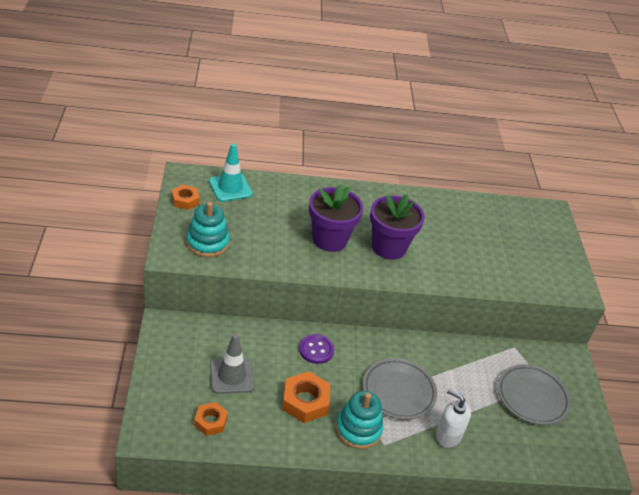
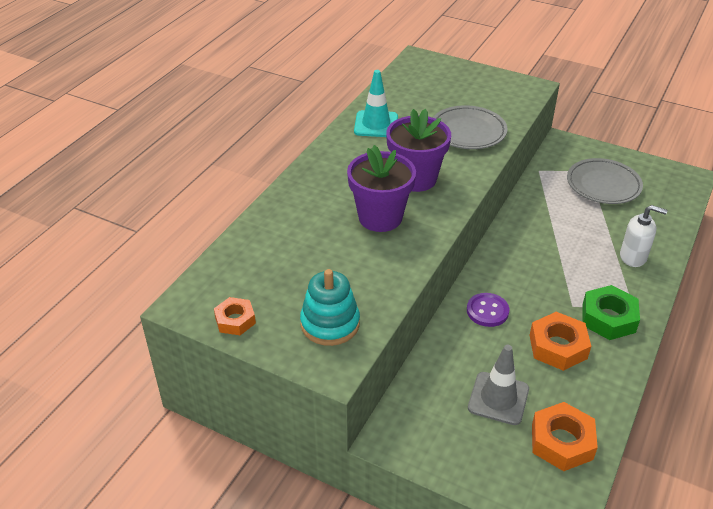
camera: 55 degrees left, 0 degrees up
orange nut [194,402,228,436] -> orange nut [532,402,598,471], size x1.58
turquoise traffic cone [209,144,253,202] -> turquoise traffic cone moved to [354,70,398,137]
turquoise stacking toy [336,391,383,449] -> green nut [582,285,640,340]
grey plate [363,358,437,420] -> grey plate moved to [433,105,507,149]
white soap dispenser [436,389,471,447] -> white soap dispenser turned 135 degrees counterclockwise [620,205,668,267]

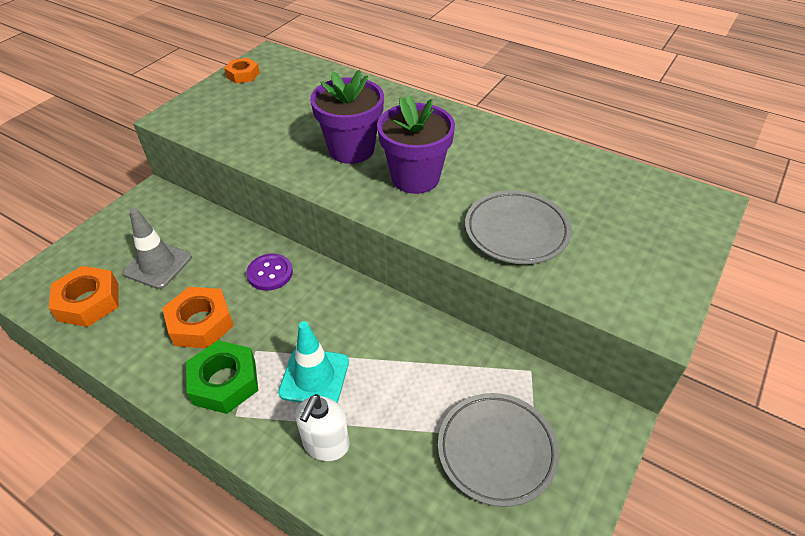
camera: 95 degrees right, 5 degrees up
turquoise stacking toy [300,269,360,346] -> none
turquoise traffic cone [354,70,398,137] -> turquoise traffic cone moved to [278,321,349,403]

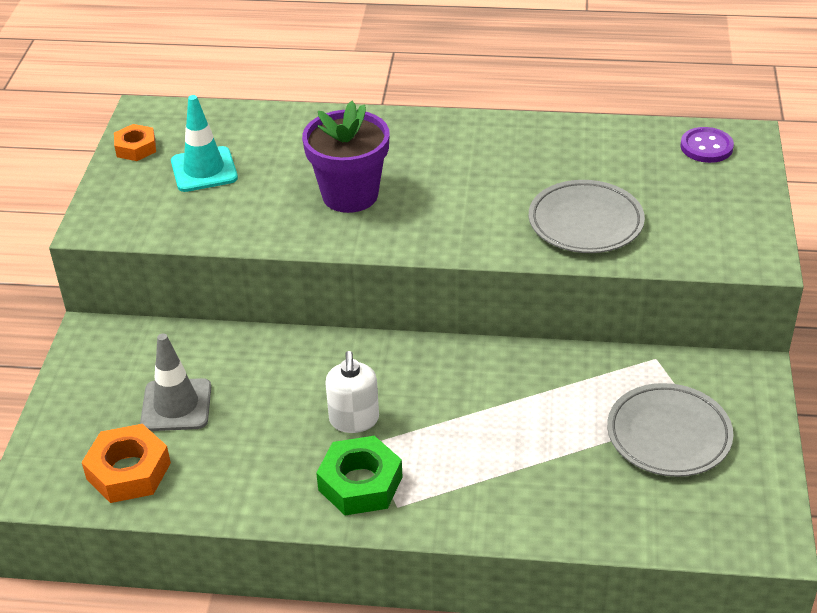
camera: 25 degrees left, 5 degrees down
orange nut [162,287,234,348] -> none
purple button [246,254,293,291] -> purple button moved to [680,127,734,163]
turquoise traffic cone [278,321,349,403] -> turquoise traffic cone moved to [171,95,238,192]
white soap dispenser [296,394,349,461] -> white soap dispenser moved to [325,351,379,433]
purple flower pot [377,94,455,194] -> none

